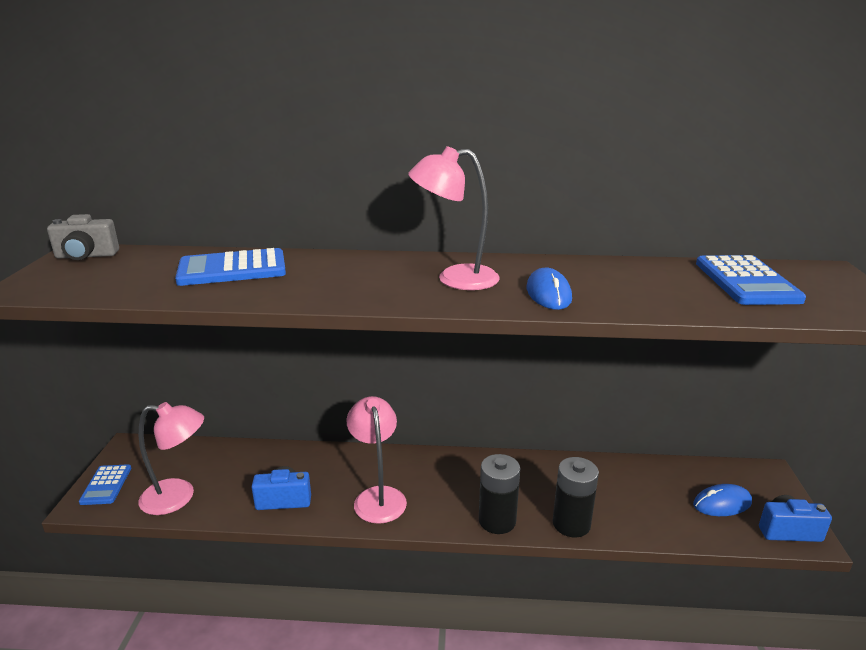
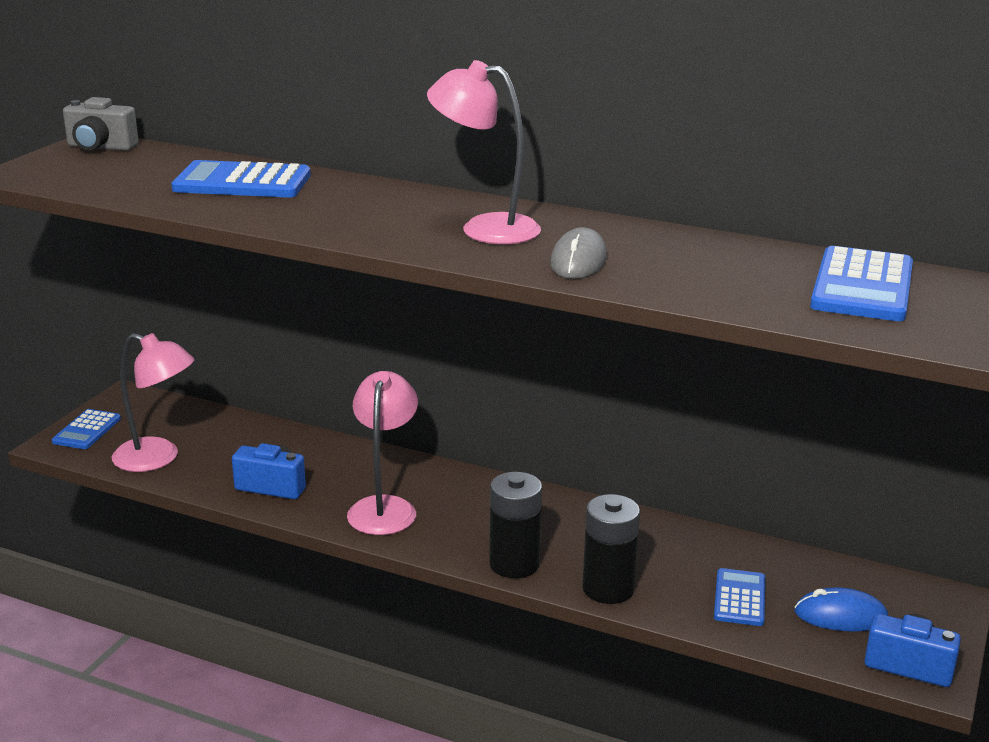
camera: 20 degrees right, 0 degrees up
blue mouse [527,267,572,310] -> grey mouse [551,227,607,279]
none -> blue calculator [714,568,765,626]

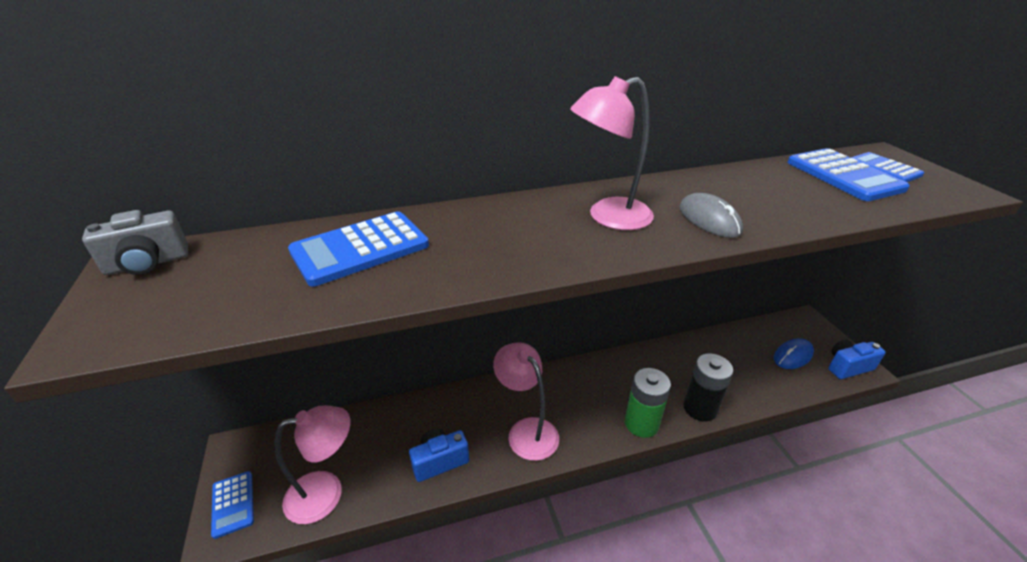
camera: 40 degrees left, 10 degrees up
black battery [489,472,542,578] -> green battery [625,368,671,438]
blue calculator [714,568,765,626] -> blue calculator moved to [851,152,924,182]

